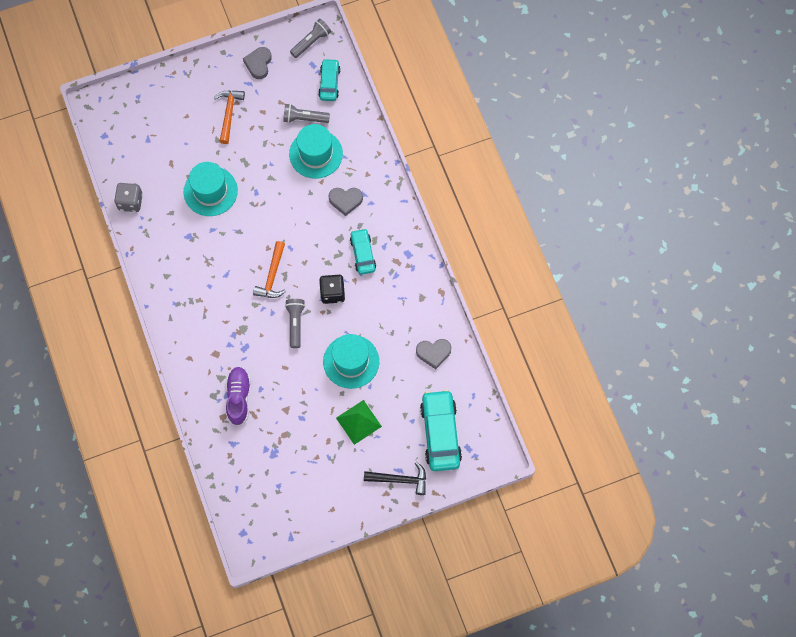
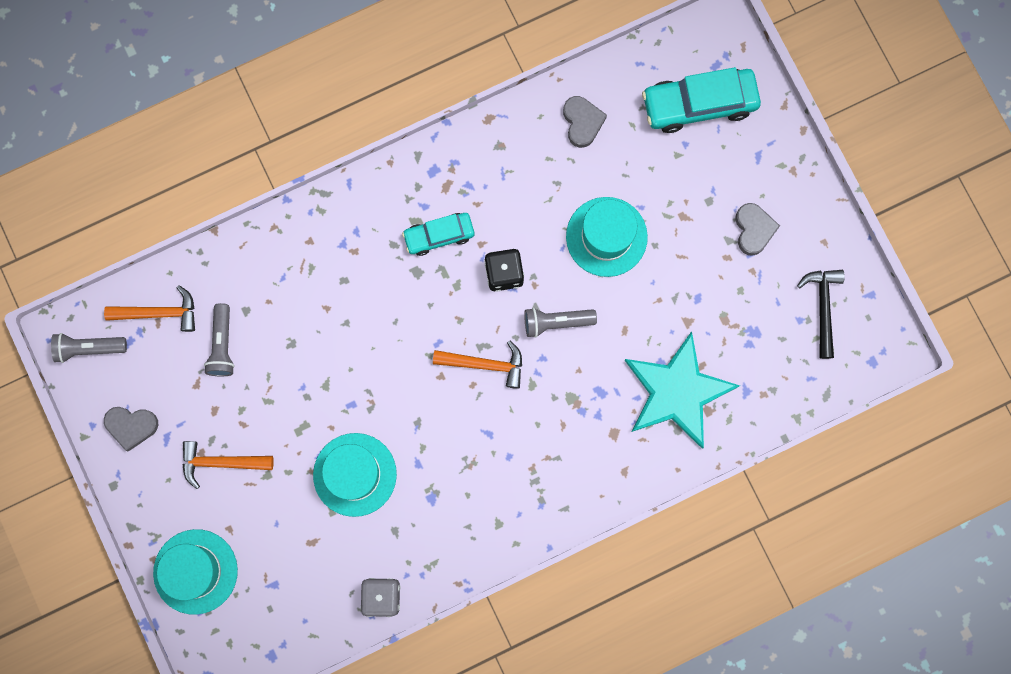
camera: 95 degrees left, 10 degrees up
purple shoe [226,366,251,426] -> turquoise star [625,331,740,449]
turquoise hat [289,124,343,179] -> turquoise hat moved to [153,529,238,615]
grey flashlight [290,19,331,58] -> grey flashlight turned 45 degrees counterclockwise [51,333,127,363]
turquoise car [318,59,340,101] -> orange hammer [104,285,195,332]
grey heart [328,188,363,216] -> grey heart moved to [735,203,780,256]
green pyramid [336,400,382,445] -> none
black hammer [364,462,426,495] -> black hammer moved to [797,270,845,359]

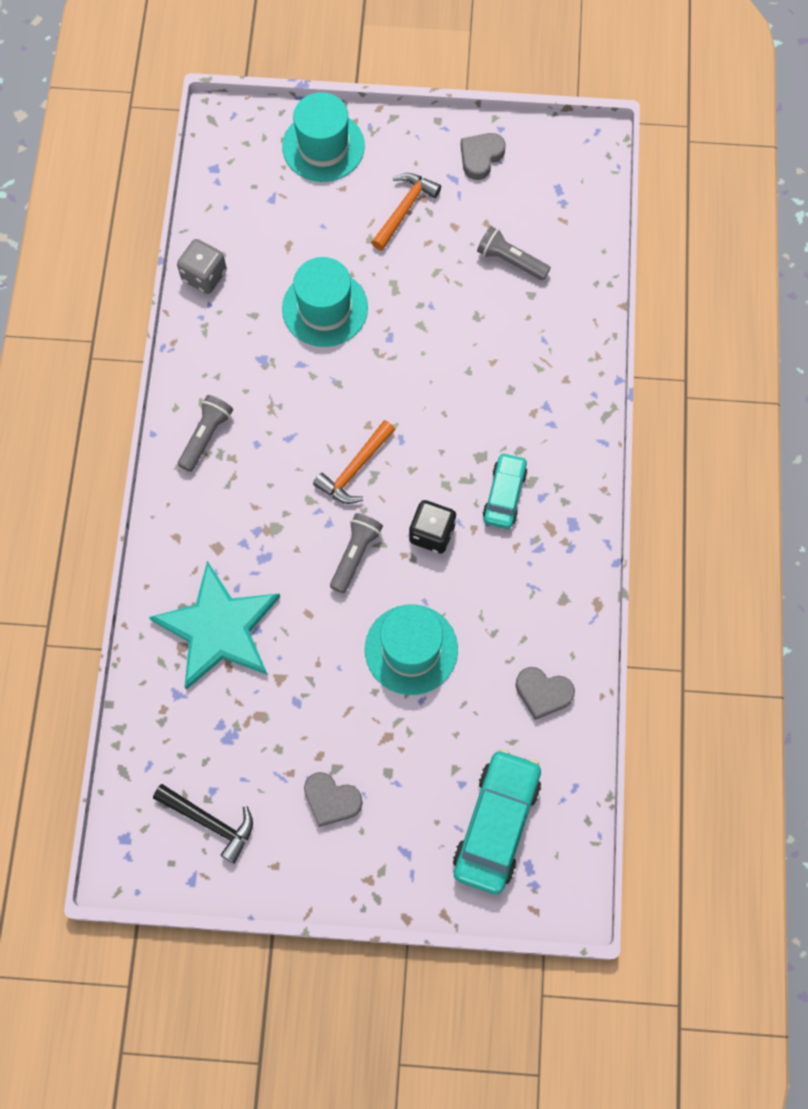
camera: 120 degrees right, 10 degrees down
grey flashlight [51,333,127,363] -> grey flashlight moved to [178,395,233,472]
orange hammer [104,285,195,332] -> none

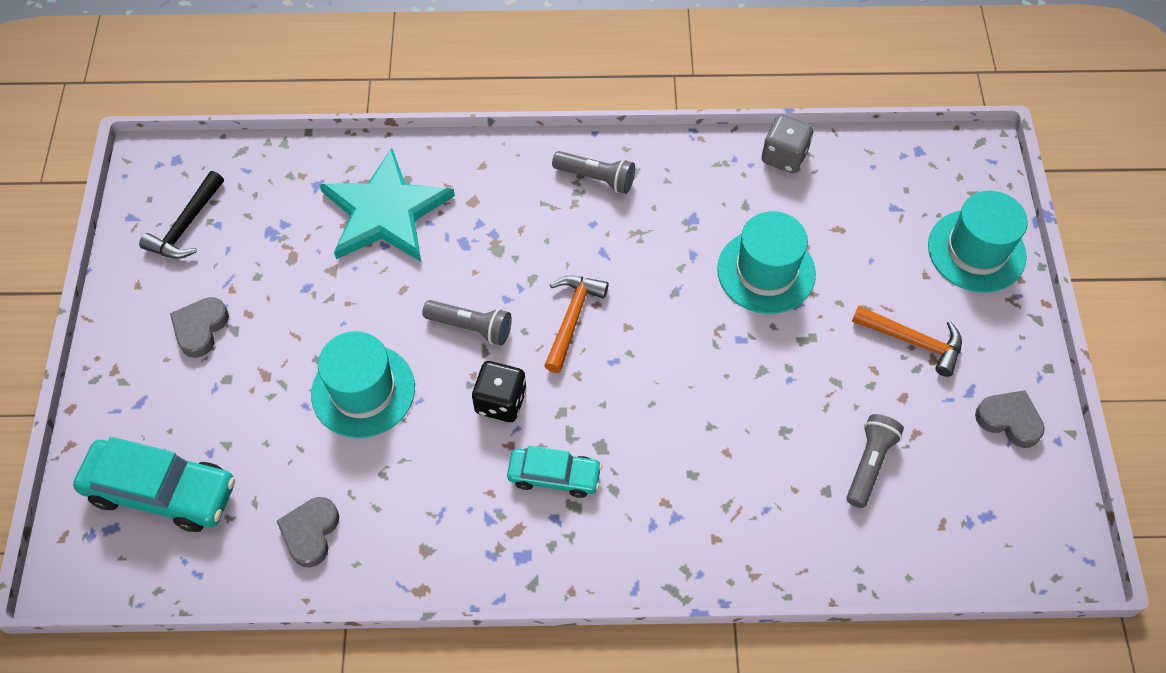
camera: 85 degrees right, 10 degrees down
orange hammer [313,420,395,504] -> orange hammer turned 75 degrees clockwise [544,275,609,373]

